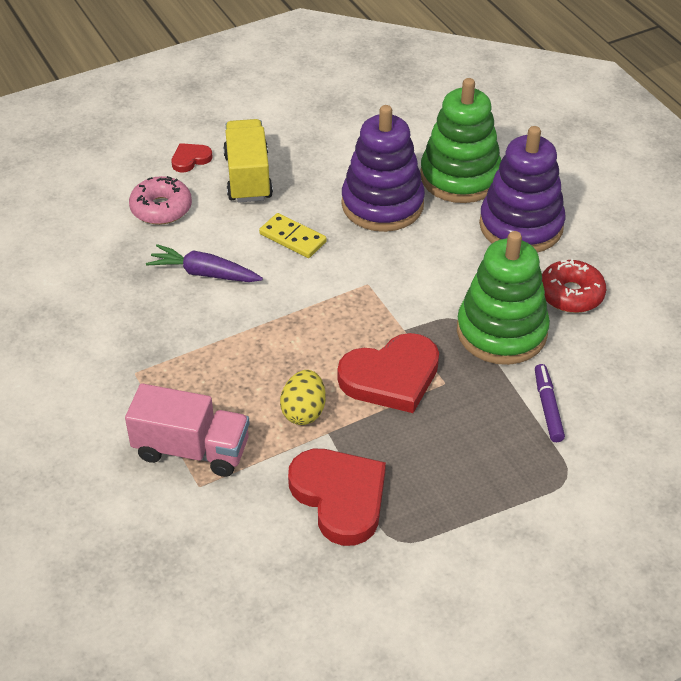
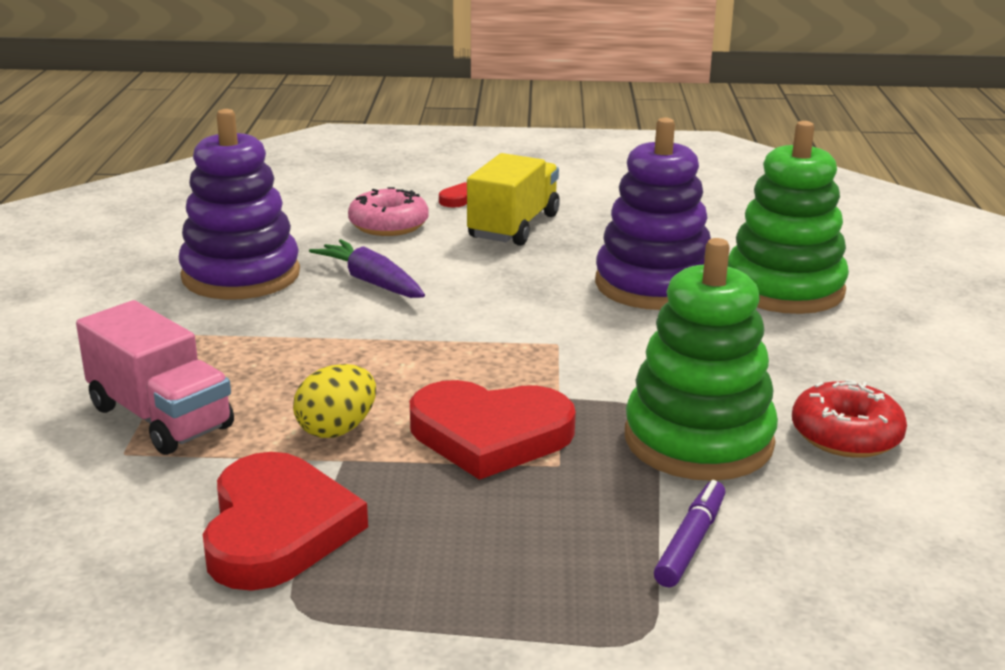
camera: 30 degrees right, 20 degrees down
yellow domino [259,213,327,258] -> none
purple stacking toy [479,126,566,253] -> purple stacking toy moved to [179,109,300,300]

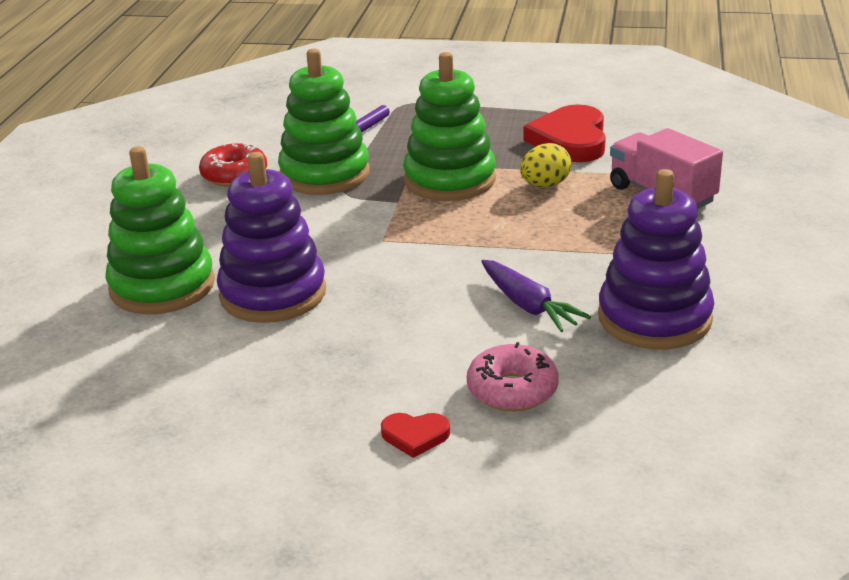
camera: 170 degrees left, 5 degrees up
red heart [410,380,576,480] -> green stacking toy [403,52,496,201]
yellow truck [467,153,560,246] -> none

